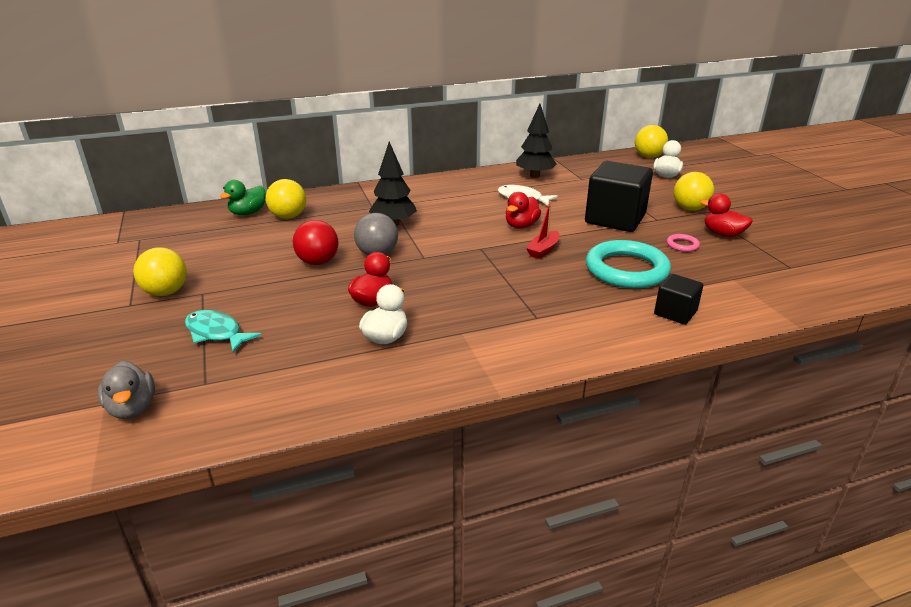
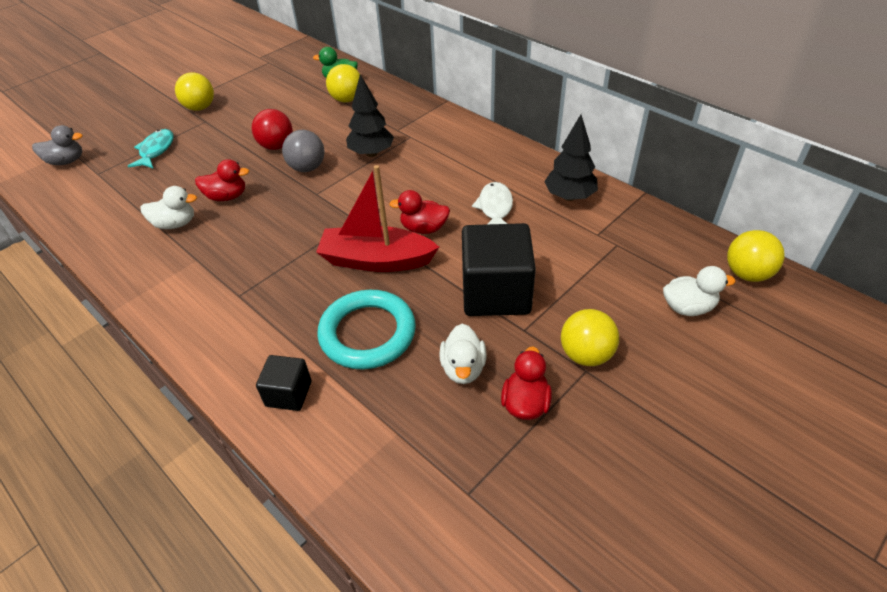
camera: 65 degrees right, 15 degrees up
grey duck [98,361,155,419] -> grey duck turned 135 degrees counterclockwise [32,125,83,165]
red boat [526,201,559,259] -> red boat [316,165,439,272], size x2.03
pink ring [667,234,700,252] -> white duck [439,324,487,384]

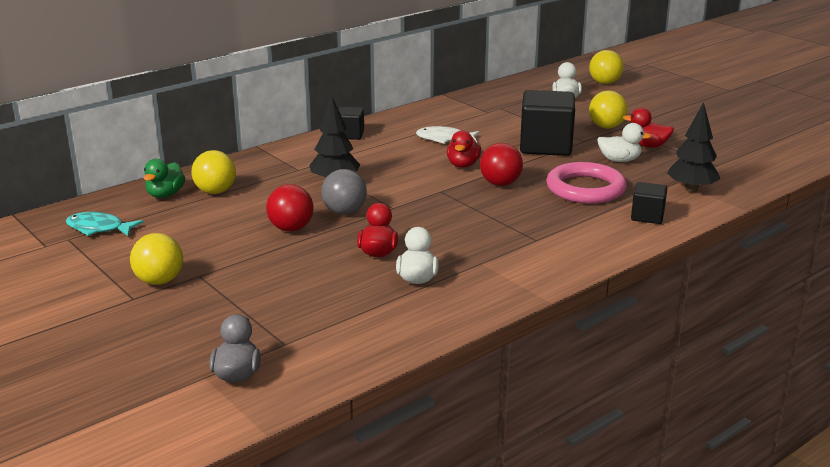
camera: 85 degrees left, 20 degrees down
turquoise fish [128,129,174,169] -> turquoise fish moved to [66,212,143,236]
red boat [316,165,439,272] -> red ball [480,143,523,186]
turquoise ring [317,290,416,370] -> pink ring [546,162,627,204]
black tree [544,114,598,201] -> black tree moved to [667,102,720,192]
yellow ball [727,230,785,282] -> yellow ball moved to [589,50,624,84]
none -> black cube [338,107,364,140]

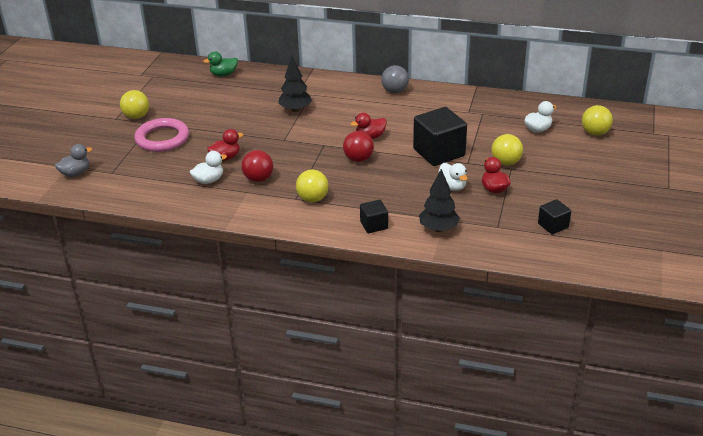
camera: 55 degrees right, 10 degrees up
turquoise fish [66,212,143,236] -> none
yellow ball [191,150,236,194] -> yellow ball moved to [296,170,329,202]
red ball [266,184,314,231] -> red ball moved to [242,150,273,182]
grey ball [321,169,367,215] -> grey ball moved to [381,65,409,93]
black cube [338,107,364,140] -> black cube moved to [538,199,571,234]
white fish [416,126,480,144] -> none
pink ring [546,162,627,204] -> pink ring moved to [134,118,189,152]

